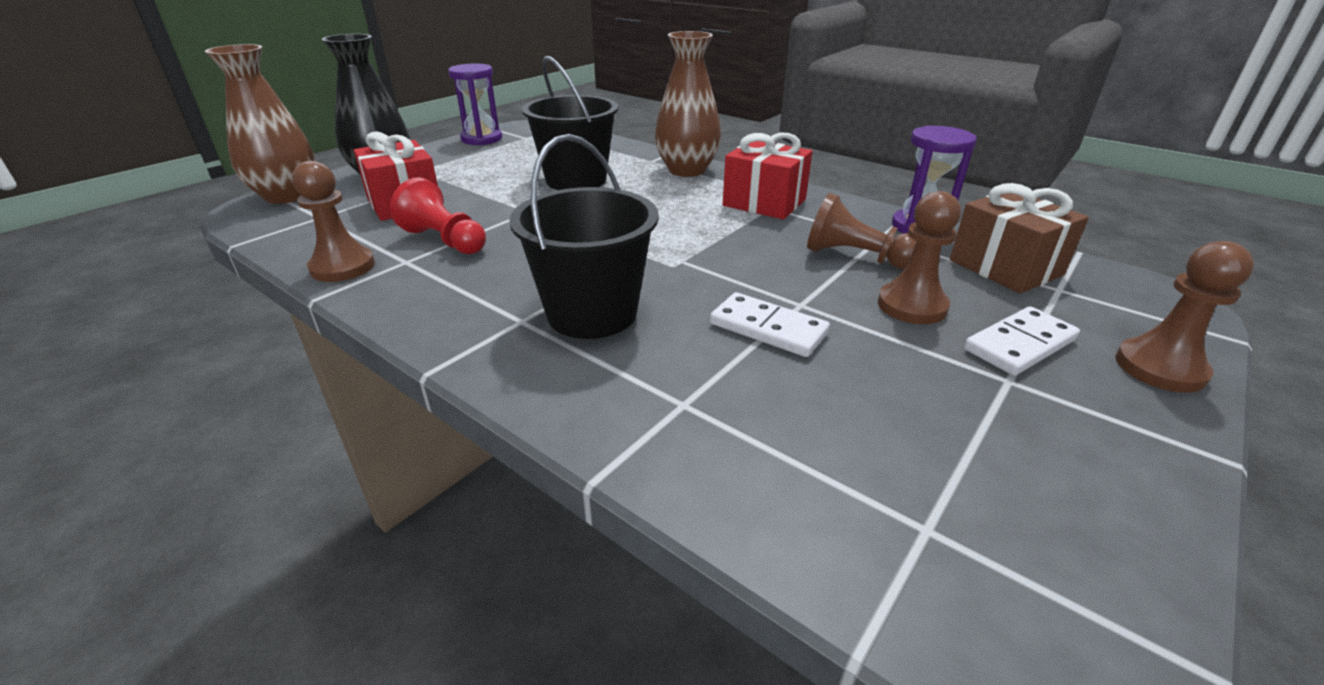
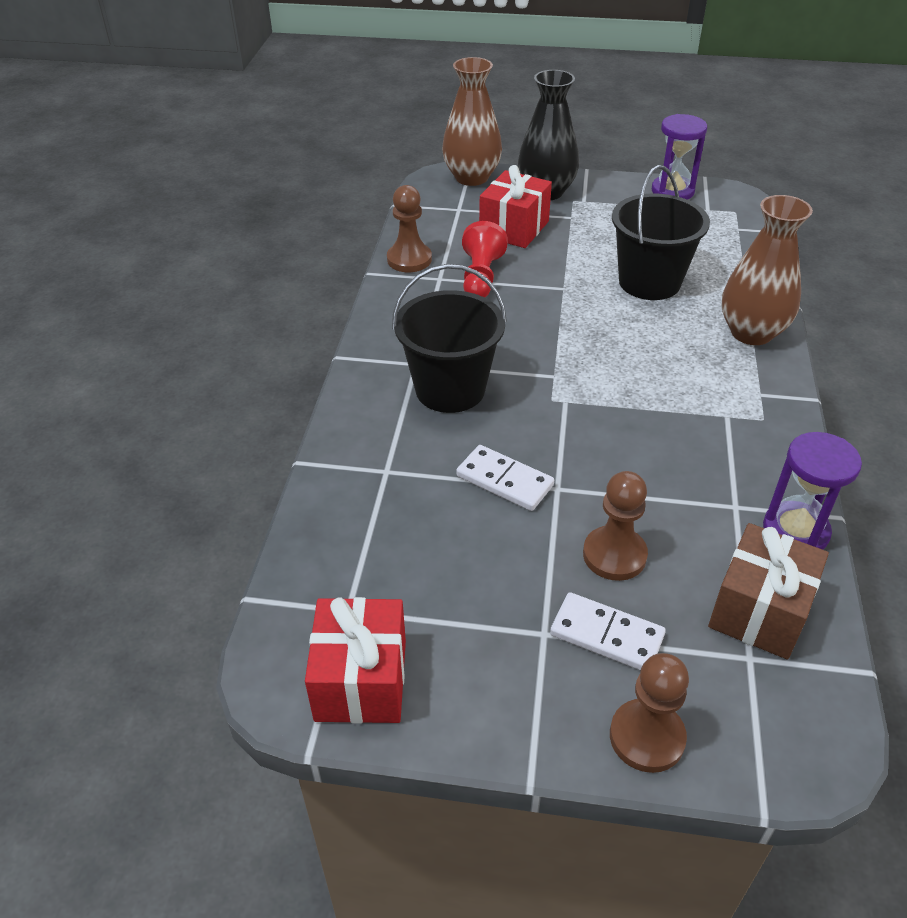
camera: 60 degrees right, 10 degrees up
white domino [710,292,830,357] -> white domino turned 60 degrees counterclockwise [456,445,554,511]
red gift [723,133,812,219] -> red gift moved to [305,597,406,723]
brown pawn [807,193,917,269] -> none

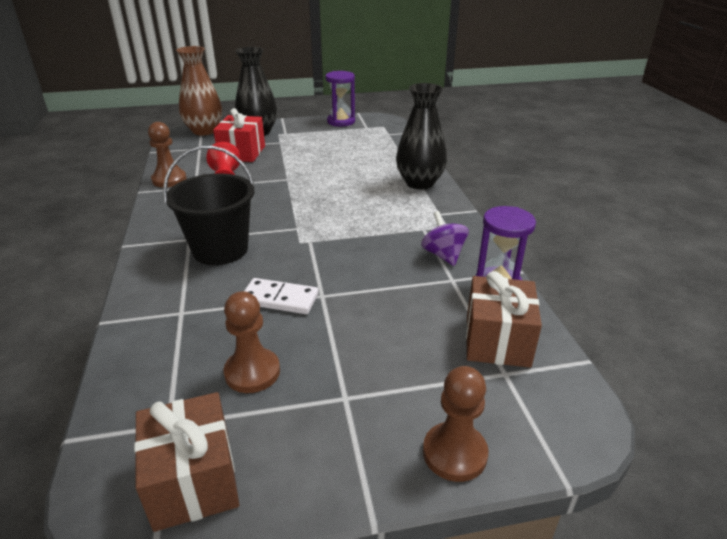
camera: 20 degrees left, 10 degrees down
red gift [305,597,406,723] -> brown gift [134,392,239,532]
white domino [550,592,666,670] -> none
brown pawn [583,471,648,581] -> brown pawn moved to [224,291,280,393]
black bucket [612,165,710,300] -> none
brown vase [722,195,813,345] -> black vase [396,83,447,189]
none -> purple spinning top [421,211,469,266]

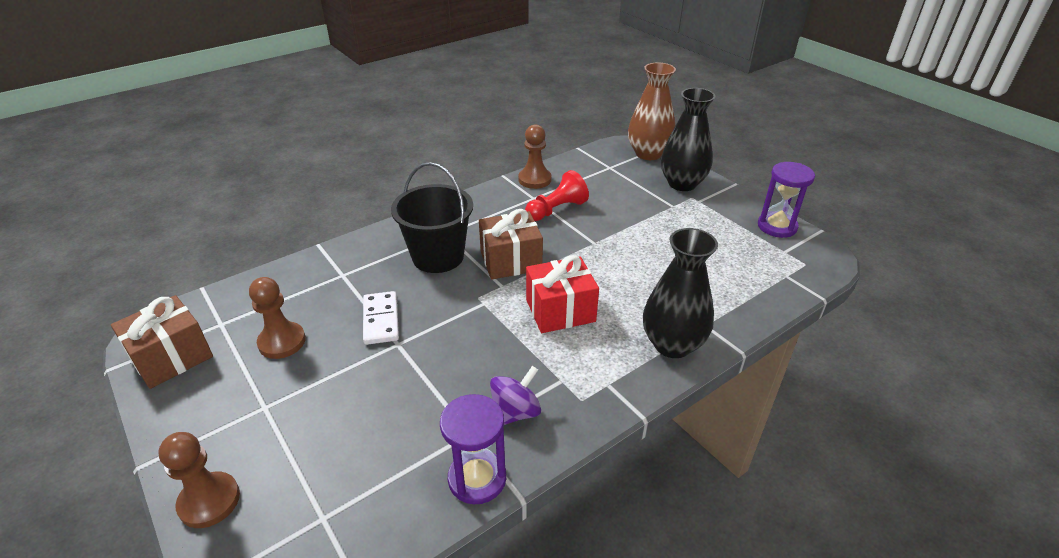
camera: 65 degrees right, 5 degrees up
red gift [213,108,265,162] -> red gift moved to [526,255,599,333]
brown gift [466,271,542,368] -> brown gift moved to [479,209,543,280]

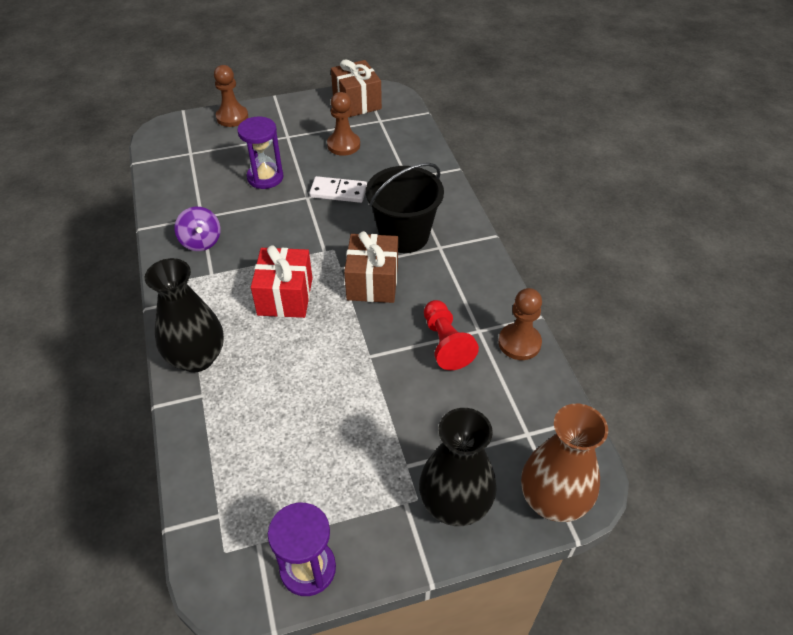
camera: 110 degrees right, 10 degrees up
purple hourglass [440,394,506,504] -> purple hourglass moved to [237,117,284,189]

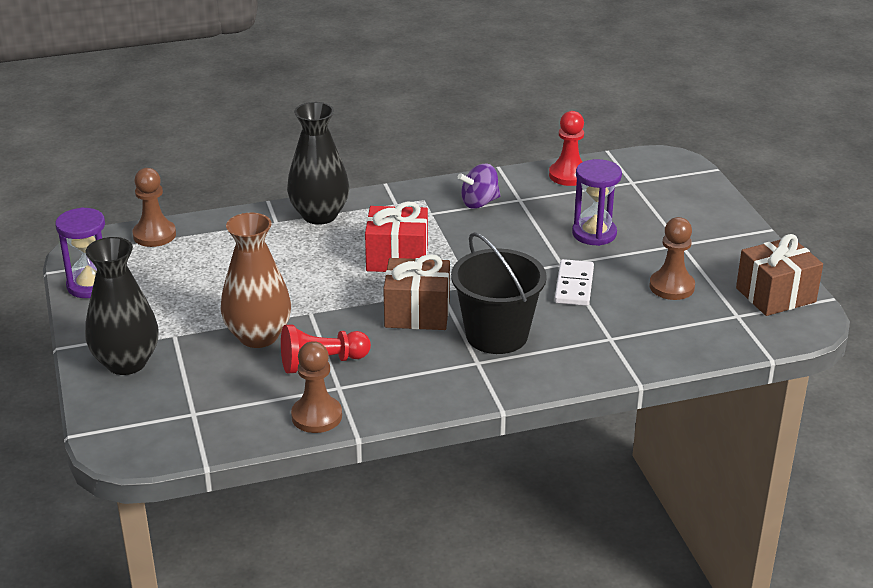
camera: 90 degrees right, 15 degrees down
brown pawn [214,65,248,127] -> brown pawn moved to [132,168,176,247]
brown vase [521,404,608,522] -> brown vase moved to [220,213,291,348]
none -> red pawn [549,111,584,186]

